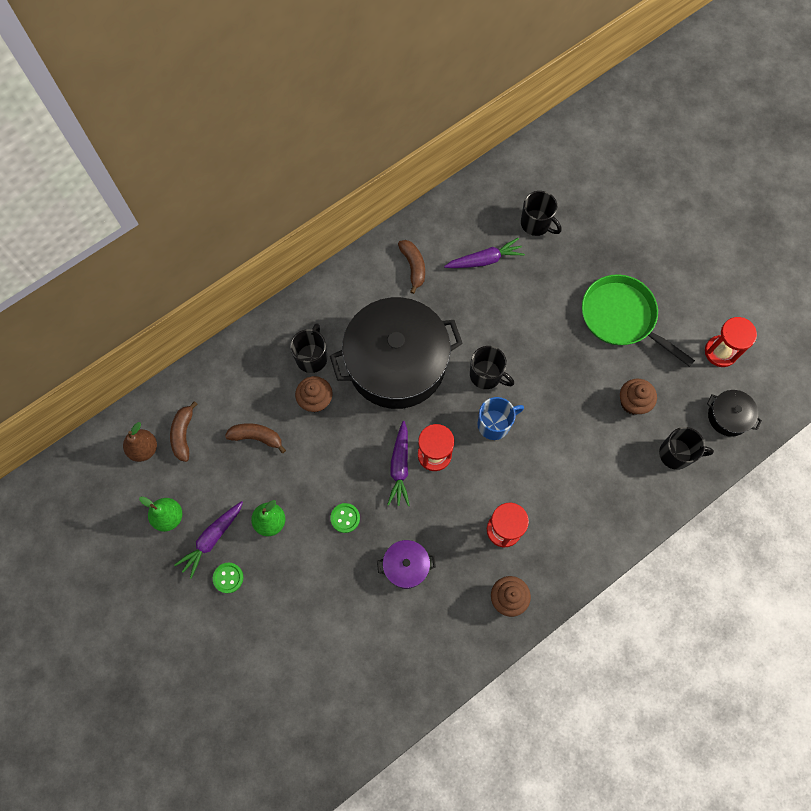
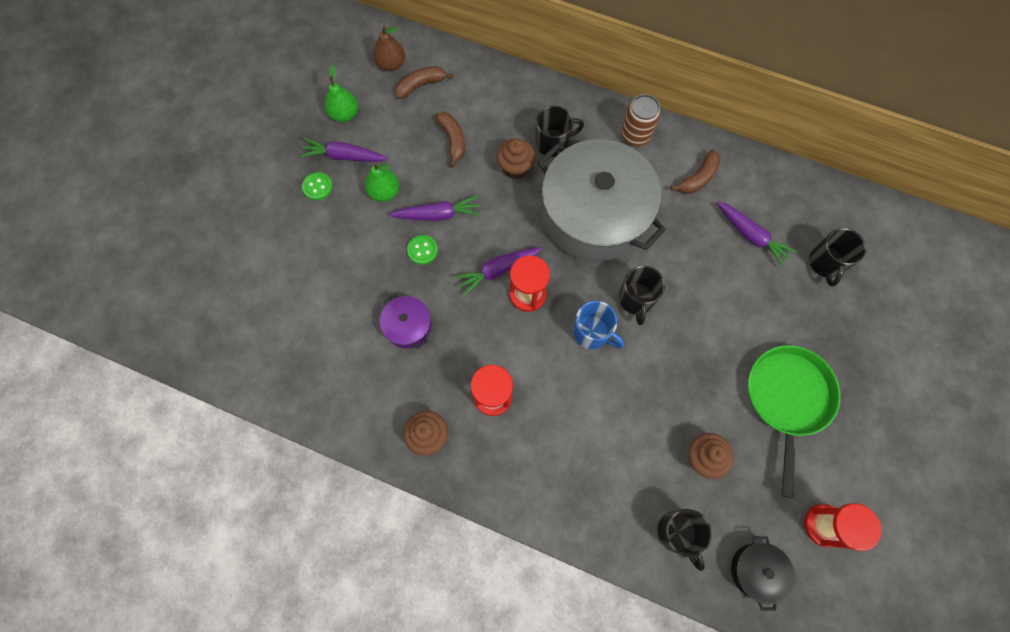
camera: 60 degrees right, 0 degrees up
black pot [330,297,463,409] -> grey pot [538,139,666,262]
none -> purple carrot [390,195,481,221]
none -> brown can [621,94,661,146]

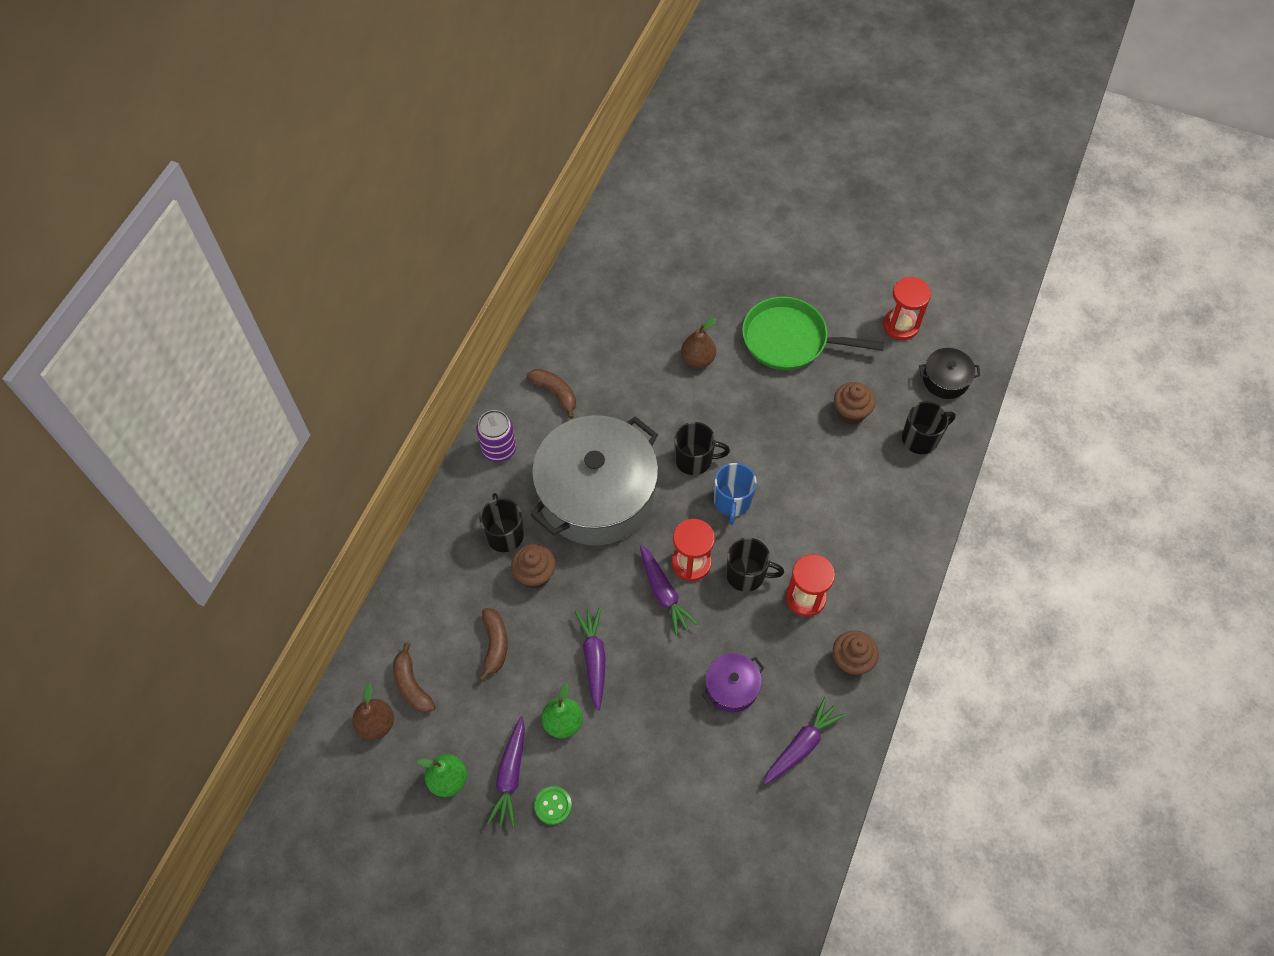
camera: 90 degrees left, 10 degrees down
green button [407,235,438,265] -> none
brown banana [435,112,465,168] -> brown banana turned 105 degrees clockwise [479,608,508,681]
blue mug [573,301,624,349] -> blue mug turned 150 degrees clockwise [714,463,757,525]
brown can [621,94,661,146] -> purple can [476,410,516,462]
purple carrot [717,201,797,268] -> purple carrot moved to [763,697,846,785]
black mug [809,228,866,287] -> black mug moved to [726,537,784,592]
none -> brown pear [681,318,717,368]

